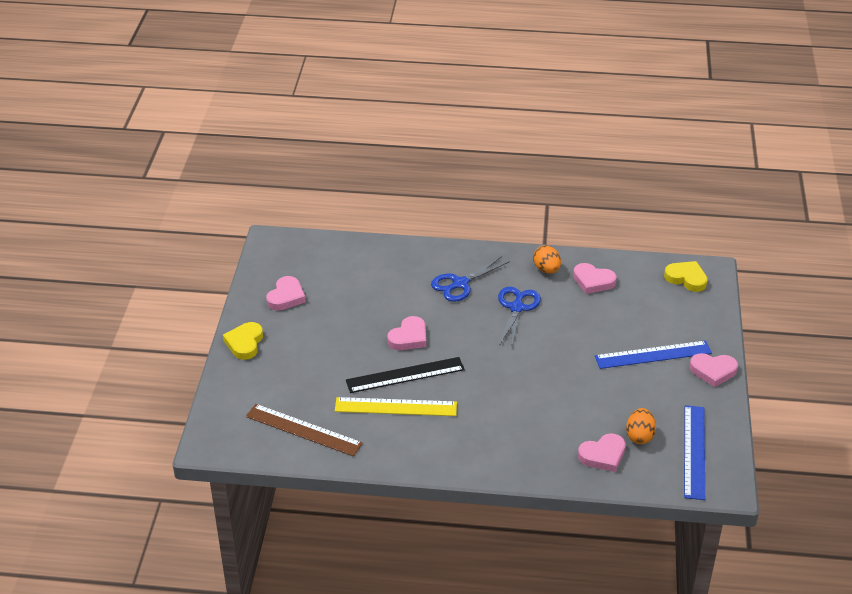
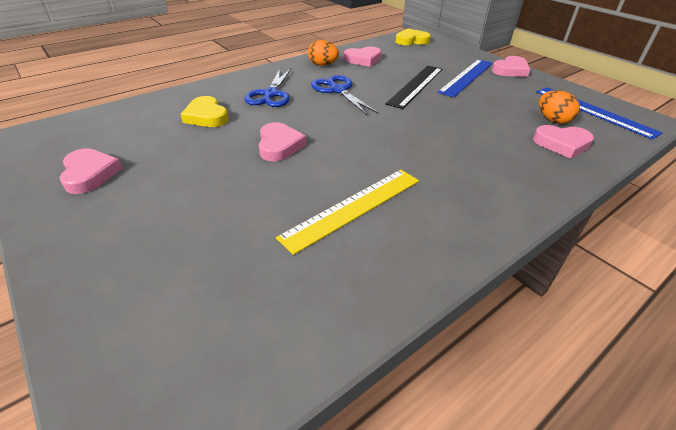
camera: 45 degrees left, 0 degrees up
yellow heart [223,322,263,360] -> yellow heart moved to [181,96,229,127]
brown ruler [246,404,363,456] -> none
black ruler [346,357,465,393] -> black ruler moved to [386,65,442,109]
pink heart [578,433,626,472] -> pink heart turned 75 degrees clockwise [533,125,594,159]

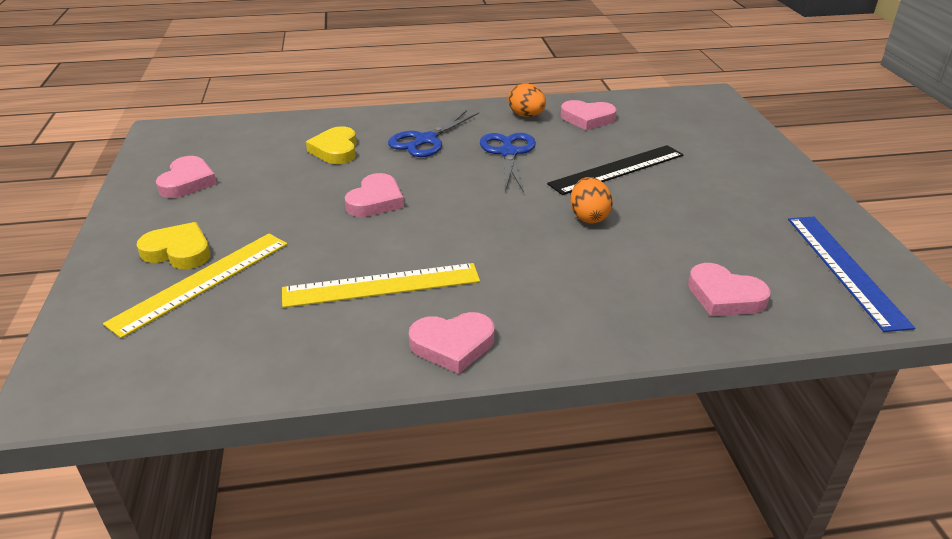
camera: 30 degrees right, 5 degrees down
yellow heart [395,29,431,45] -> yellow heart moved to [137,222,210,269]
blue ruler [437,59,493,97] -> none
pink heart [492,56,530,77] -> pink heart moved to [409,312,495,374]
orange egg [539,90,580,124] -> orange egg moved to [570,177,613,224]
none -> yellow ruler [103,233,288,338]

